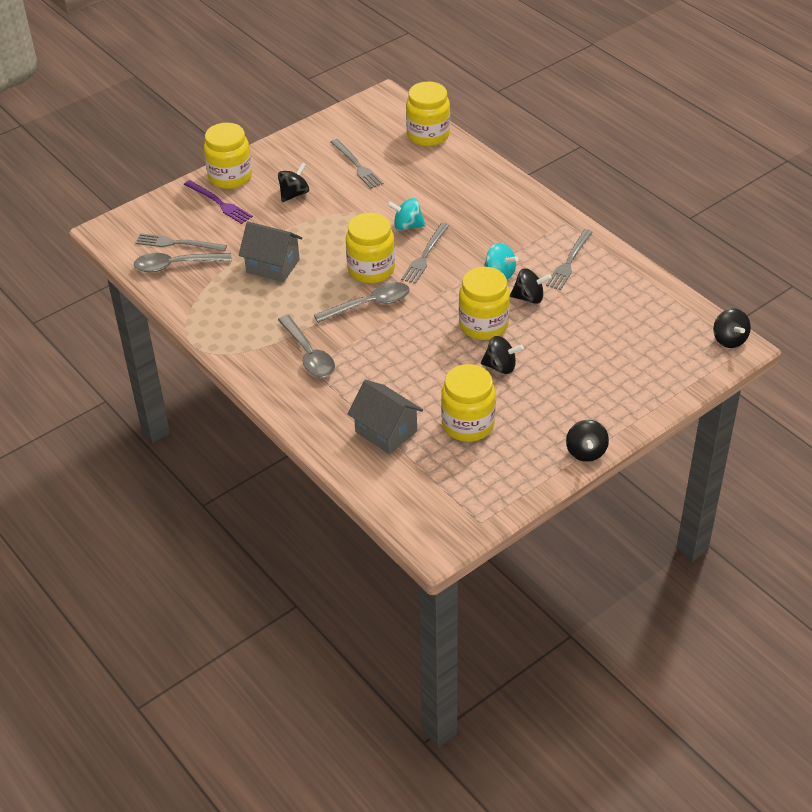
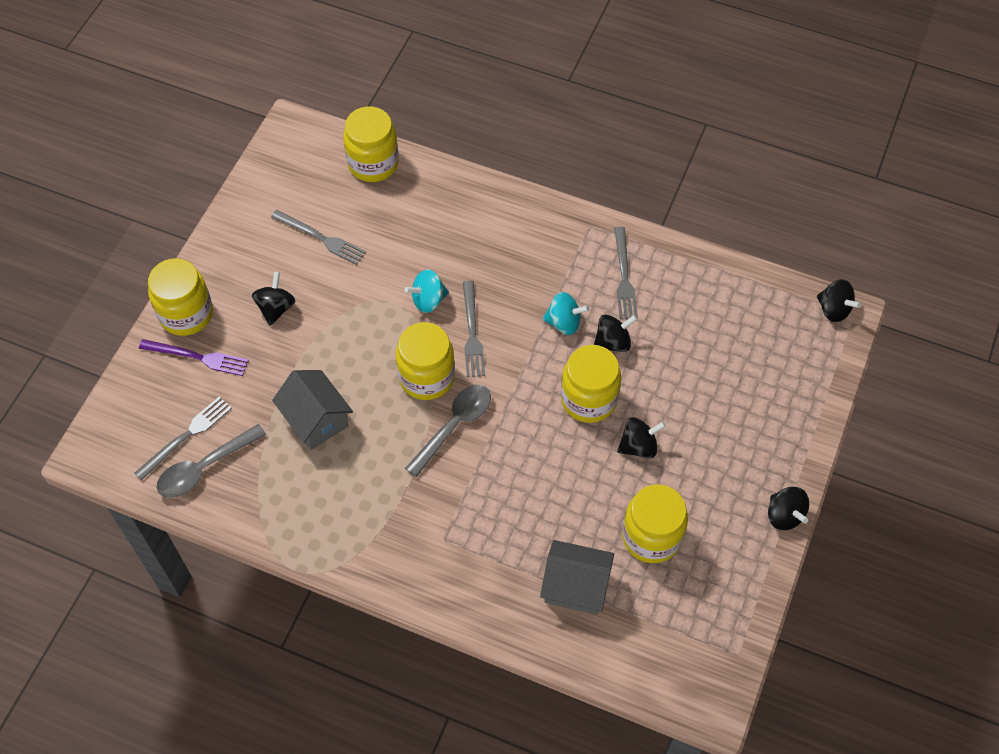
camera: 30 degrees left, 15 degrees up
grey fork [136,233,227,252] -> grey fork turned 150 degrees clockwise [134,397,232,481]
grey house [239,222,303,282] -> grey house turned 60 degrees clockwise [272,370,353,450]
grey spoon [278,315,335,377] -> none

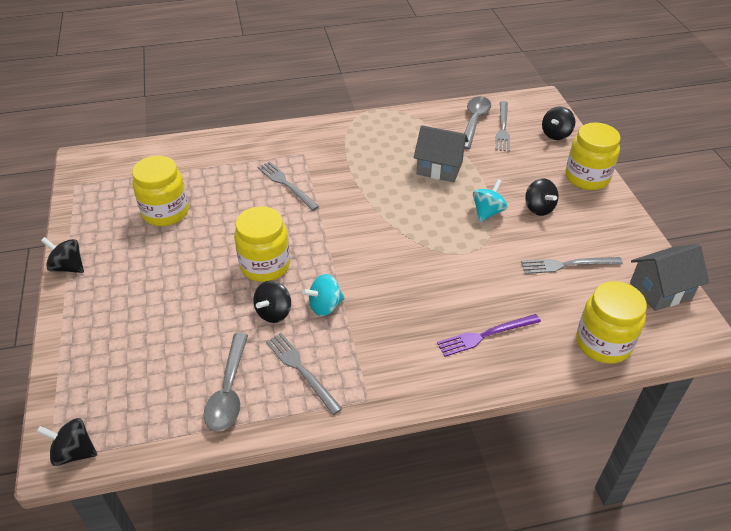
camera: 145 degrees right, 15 degrees down
purple fork [139,339,249,376] -> purple fork moved to [437,314,541,357]
yellow jar [396,322,455,400] -> none
turquoise spinning top [405,269,449,313] -> turquoise spinning top moved to [473,179,508,222]
grey spoon [405,385,491,477] -> grey spoon moved to [204,333,248,432]
grey fork [463,281,485,377] -> grey fork moved to [258,161,319,211]
grey house [540,540,614,615] -> grey house moved to [630,244,709,311]
black spinning top [617,417,666,459] -> black spinning top moved to [542,107,575,140]

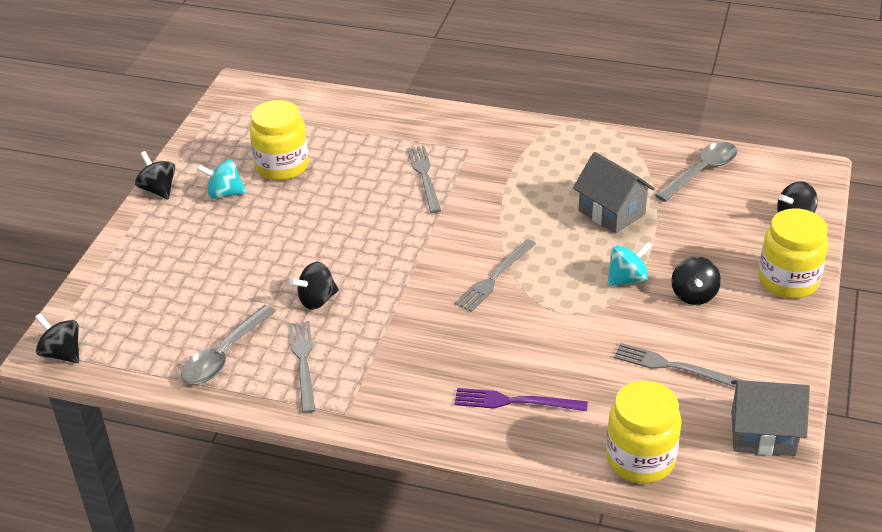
camera: 30 degrees right, 5 degrees down
yellow jar [234,206,290,282] -> none
turquoise spinning top [302,274,345,316] -> turquoise spinning top moved to [197,160,247,199]
grey fork [496,101,510,152] -> grey fork moved to [455,239,536,312]

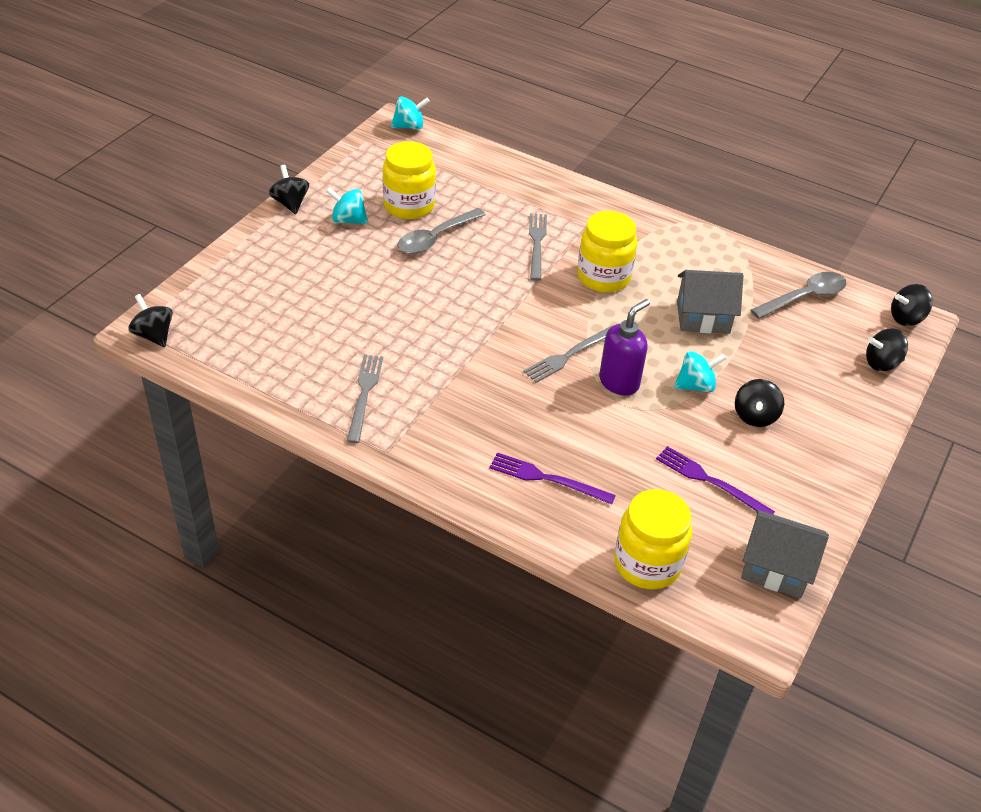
camera: 10 degrees right, 5 degrees up
grey spoon [181,305,276,384] -> grey spoon moved to [398,208,486,254]
black spinning top [290,262,339,310] -> black spinning top moved to [891,284,933,326]
grey house [573,152,655,234] -> grey house turned 60 degrees counterclockwise [677,270,743,334]
grey fork [614,343,744,388] -> purple fork [656,446,775,514]
yellow jar [758,208,829,299] -> yellow jar moved to [577,211,637,292]
none -> turquoise spinning top [391,97,430,130]
none -> purple soap dispenser [599,299,650,395]

